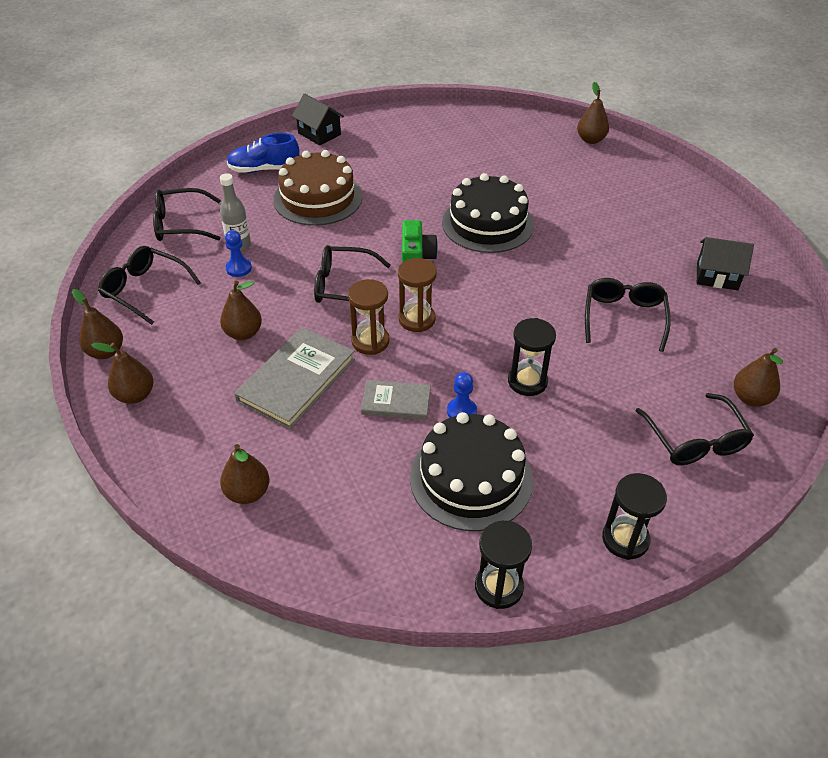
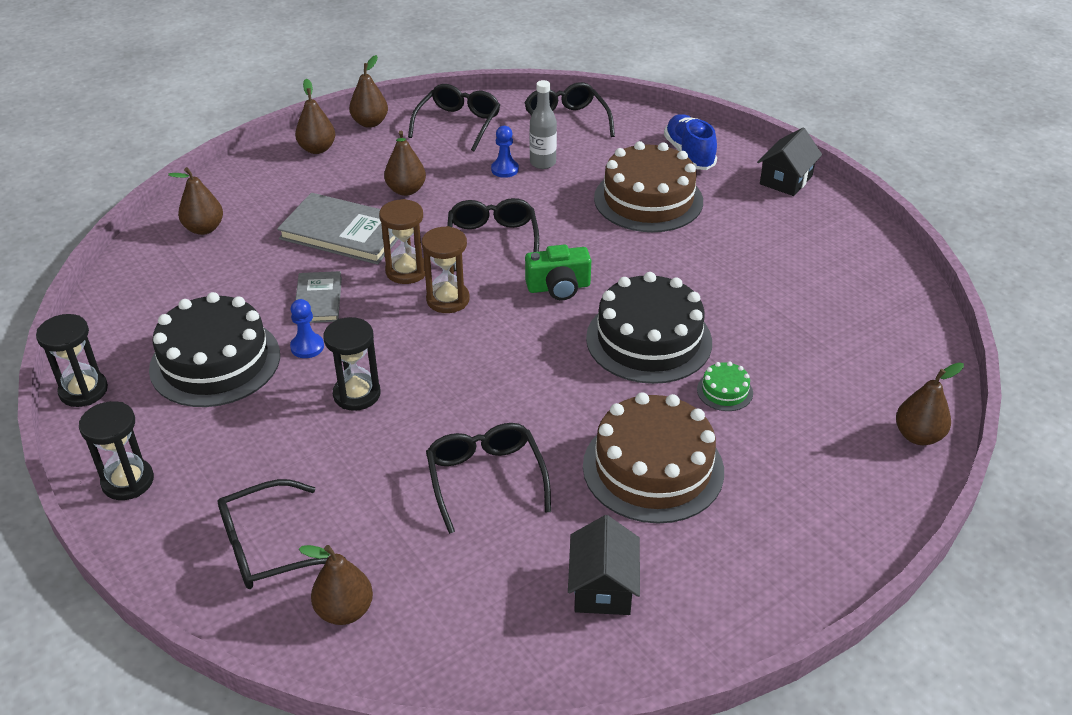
camera: 80 degrees right, 5 degrees down
black glasses [585,278,671,352] -> black glasses turned 105 degrees counterclockwise [426,423,551,534]
none -> brown cake [583,392,724,524]
none -> green cake [697,361,753,411]

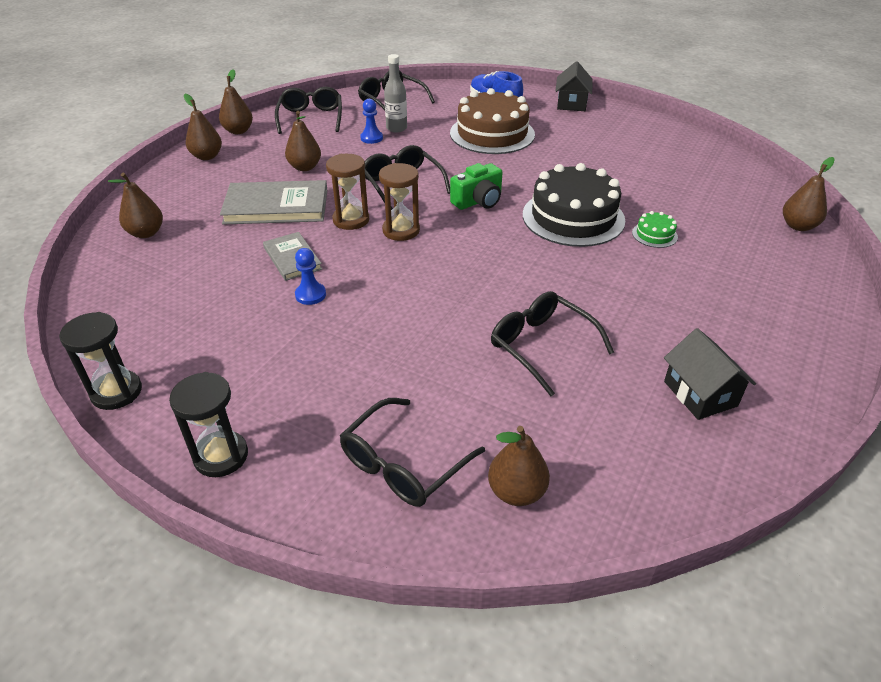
camera: 25 degrees left, 0 degrees up
black cake [149,292,280,407] -> none
black hourglass [323,317,381,411] -> none
brown cake [583,392,724,524] -> none

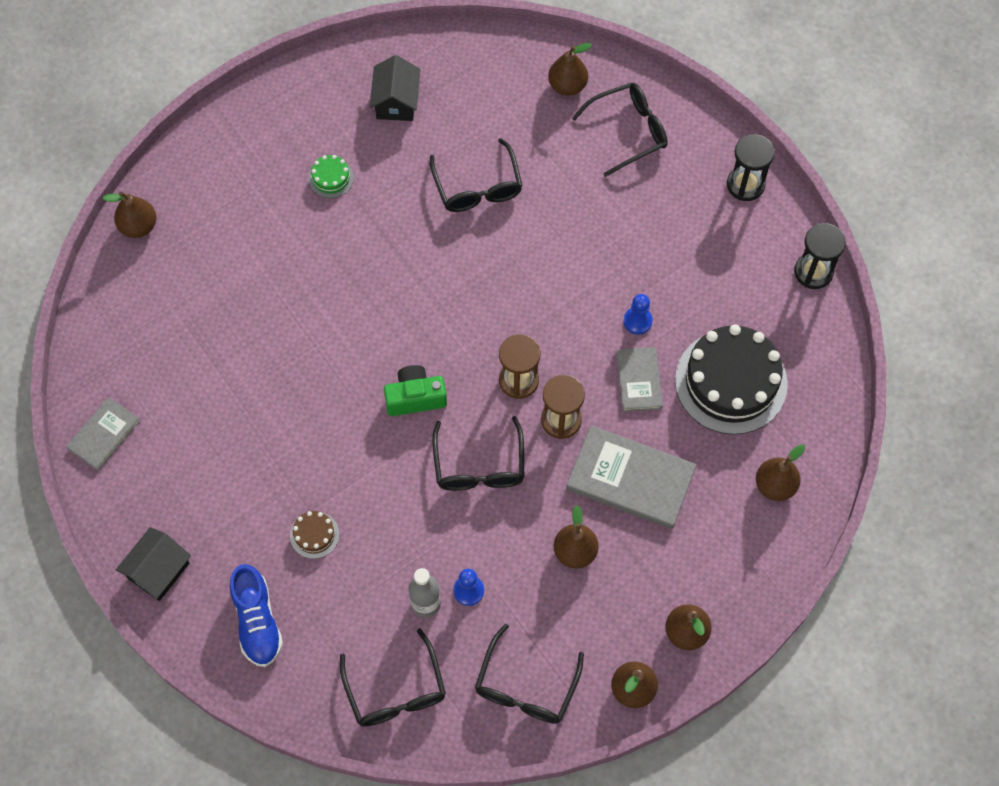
camera: 155 degrees left, 25 degrees up
brown cake [450,88,535,154] -> brown cake [290,511,339,559], size x0.42
black cake [523,163,625,247] -> black cake moved to [675,324,788,435]
green cake [632,211,678,248] -> green cake moved to [309,155,354,198]
none -> grey book [66,397,140,471]

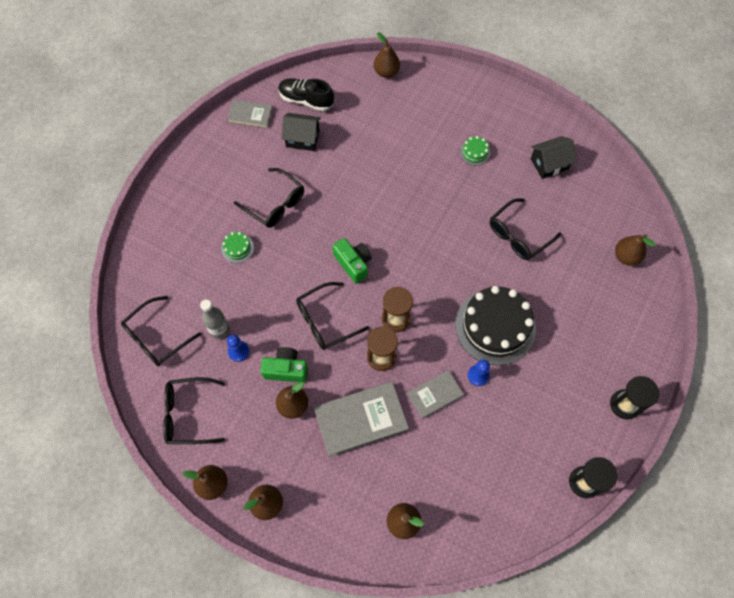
camera: 65 degrees right, 0 degrees up
black house [116,527,191,601] -> black house moved to [281,113,321,151]
blue shoe [230,564,283,667] -> none
brown cake [290,511,339,559] -> green cake [221,232,254,263]
grey book [566,425,697,529] -> grey book turned 75 degrees clockwise [314,382,409,457]
black glasses [572,83,668,177] -> black glasses moved to [234,168,304,228]
black cake [675,324,788,435] -> black cake moved to [455,286,536,365]
none -> green camera [260,347,308,383]
none -> black shoe [278,78,334,111]

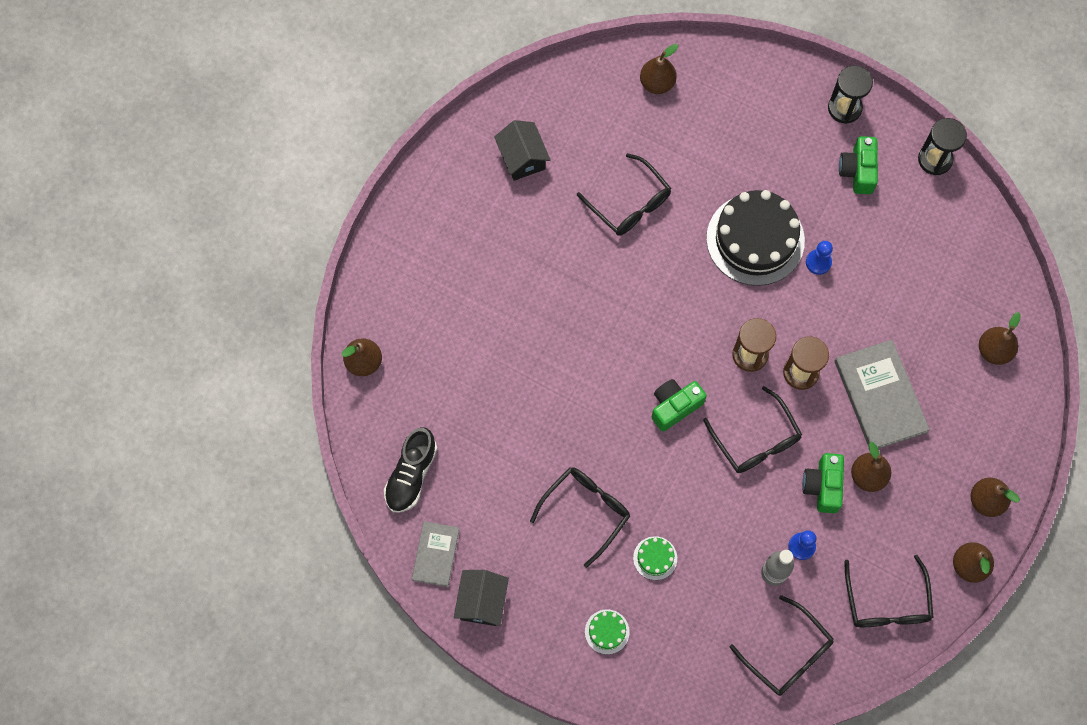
camera: 90 degrees left, 5 degrees up
black house [281,113,321,151] -> black house moved to [454,570,509,626]
grey book [407,370,464,419] -> none
green cake [460,136,490,166] -> green cake moved to [585,609,630,654]
none -> green camera [839,136,878,194]

